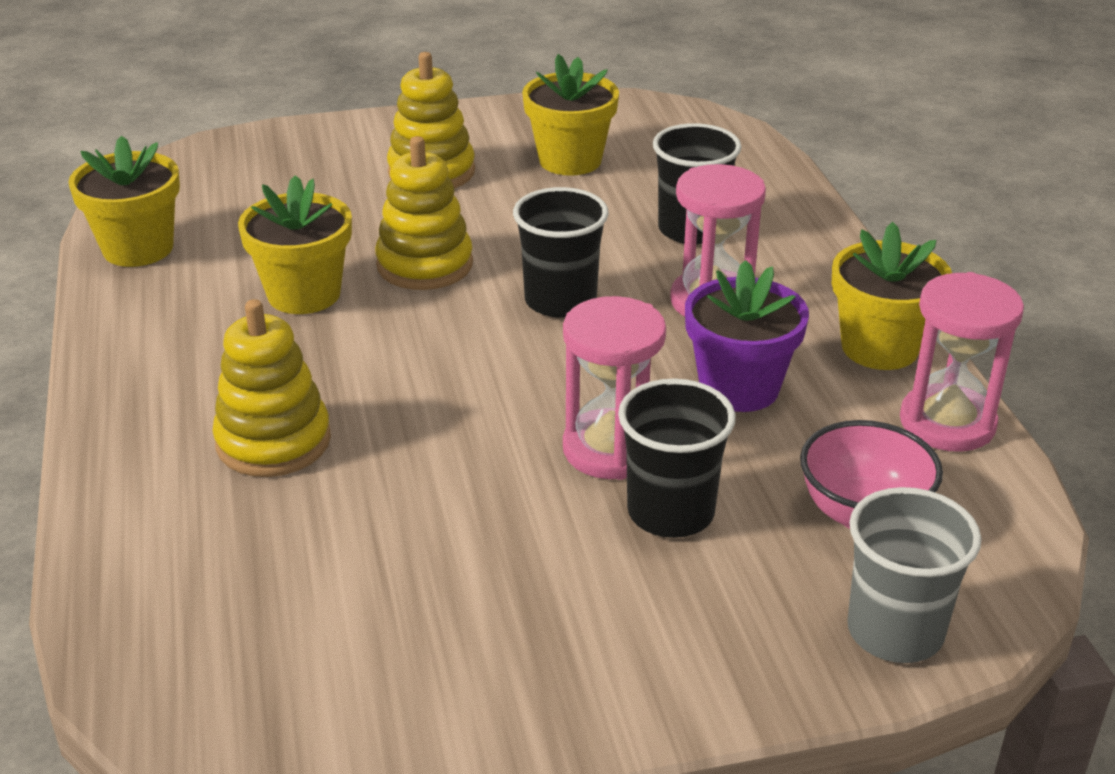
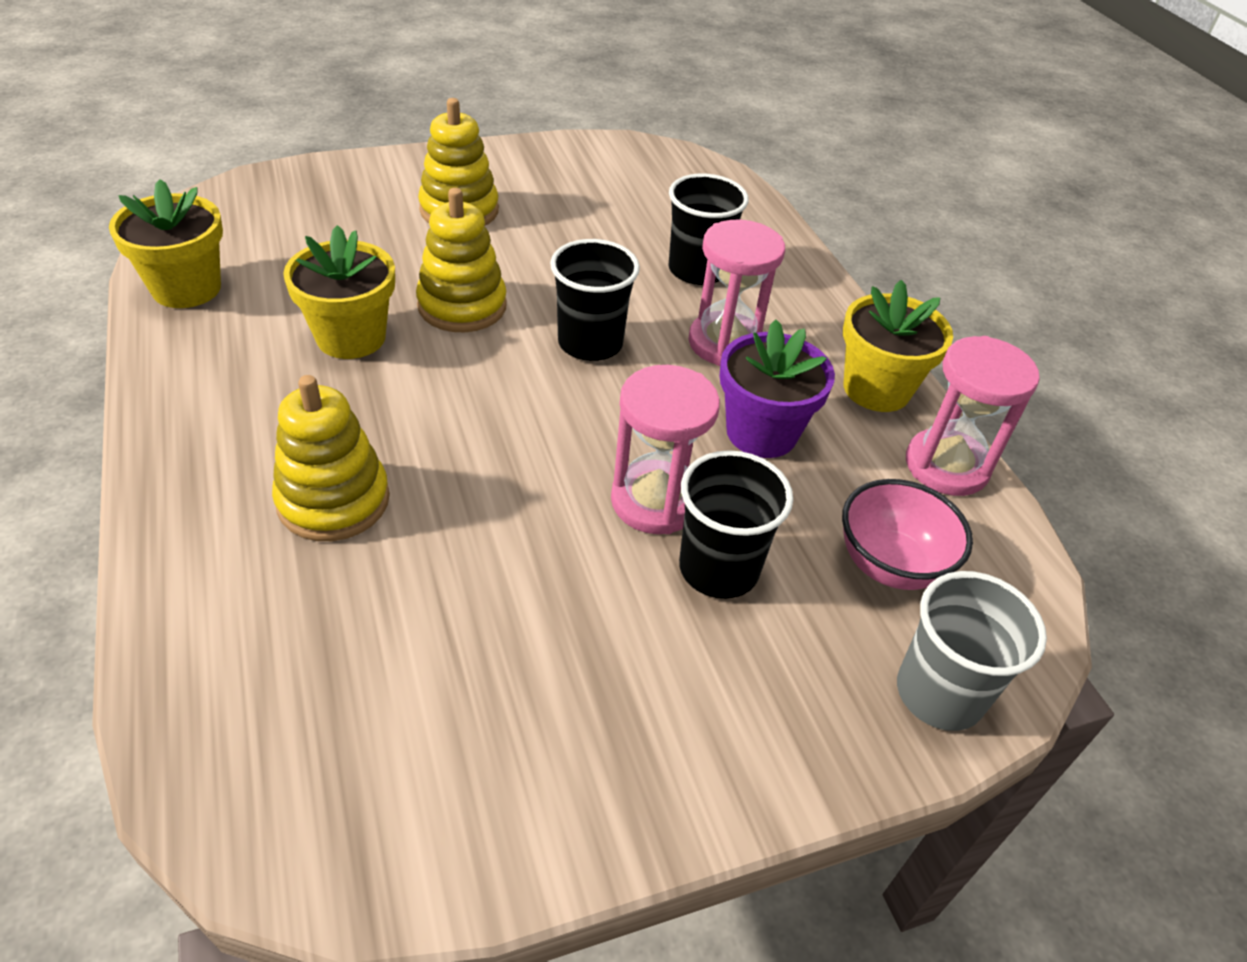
camera: 10 degrees left, 10 degrees up
yellow flower pot [522,54,619,176] -> none

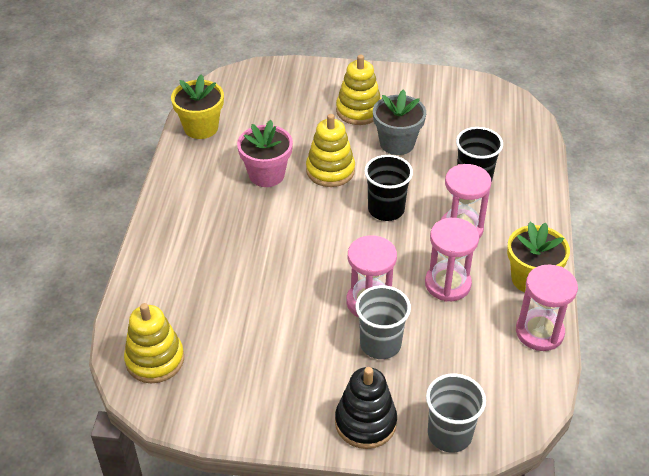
camera: 30 degrees right, 0 degrees up
yellow stacking toy [272,375,390,541] -> yellow stacking toy moved to [124,303,184,383]
yellow flower pot [283,225,395,359] -> pink flower pot [237,120,293,187]
black cup [679,450,793,599] -> grey cup [356,285,411,359]
purple flower pot [720,319,835,458] -> pink hourglass [425,218,479,302]
pink bowl [842,479,973,590] -> none
none -> black stacking toy [335,367,397,449]
none -> grey flower pot [373,90,426,155]

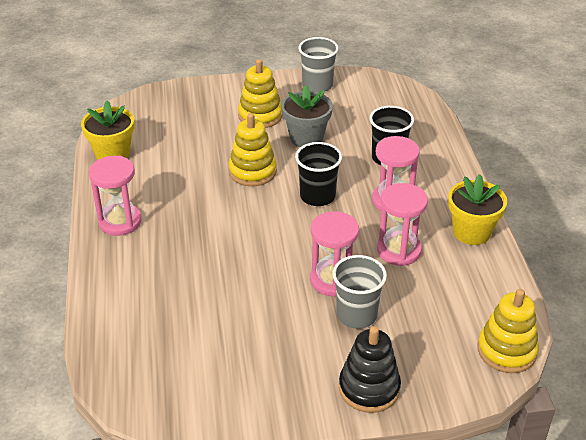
camera: 15 degrees left, 5 degrees down
yellow stacking toy [124,303,184,383] -> yellow stacking toy moved to [478,289,539,373]
pink flower pot [237,120,293,187] -> none
grey cup [426,374,486,453] -> grey cup moved to [298,37,339,93]
pink hourglass [516,265,578,351] -> pink hourglass moved to [89,156,142,236]

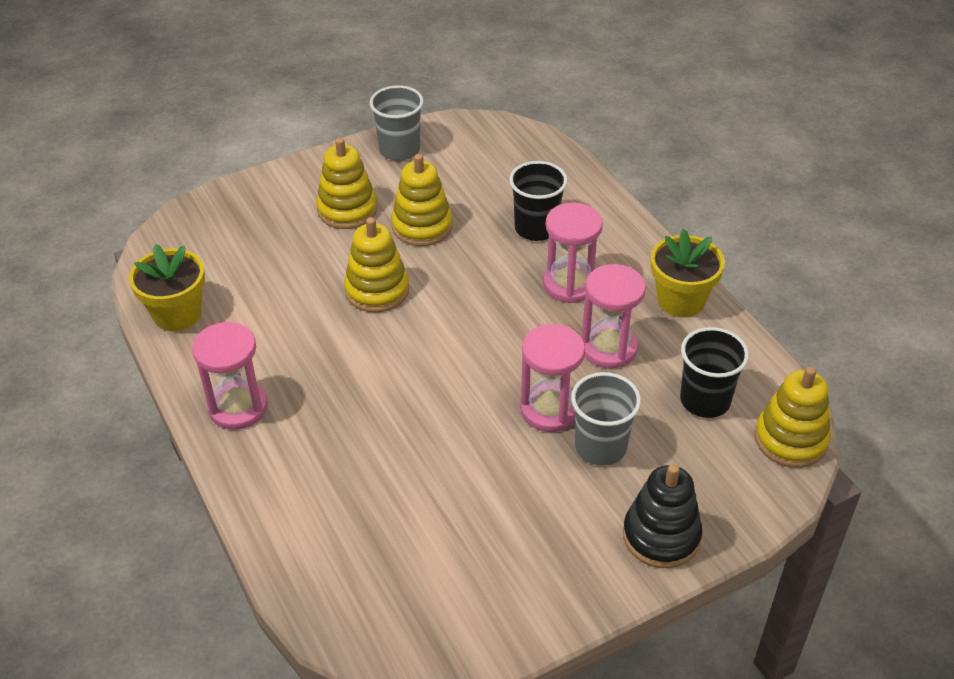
camera: 20 degrees left, 5 degrees up
grey flower pot [281,85,333,147] -> yellow stacking toy [391,154,453,246]
black cup [295,142,342,206] -> black cup moved to [680,327,749,418]

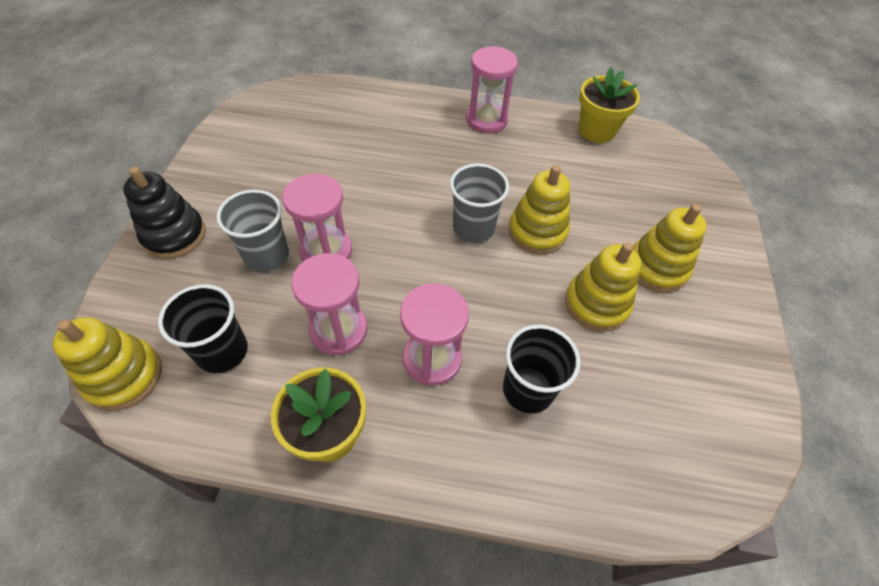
camera: 125 degrees right, 10 degrees up
grey cup [370,85,424,160] -> grey cup moved to [450,163,509,243]

